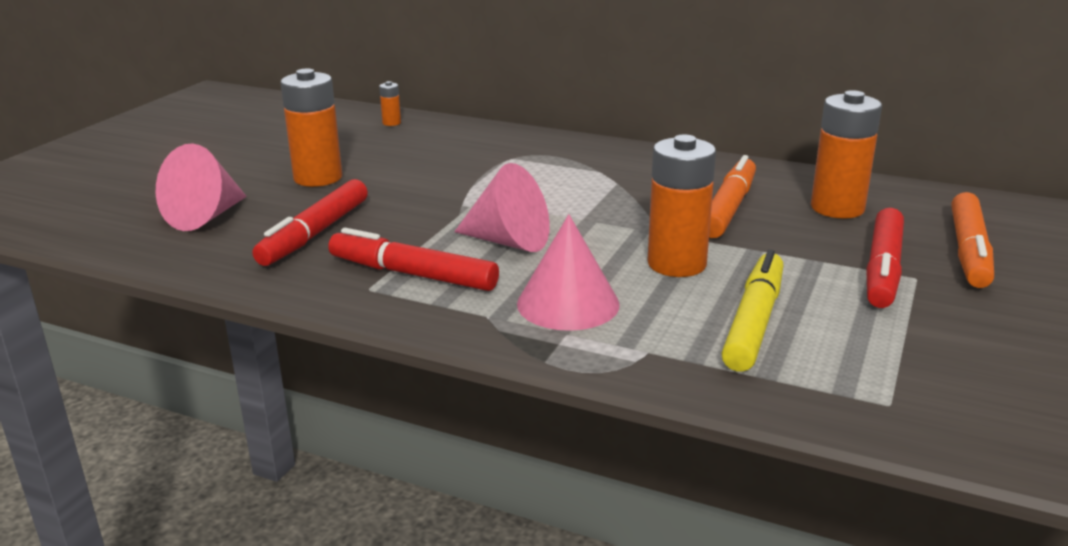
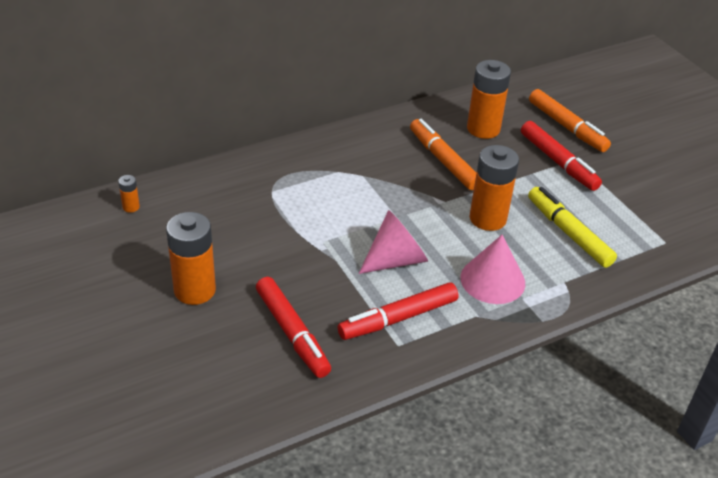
camera: 55 degrees left, 15 degrees up
pink cone [156,143,247,231] -> none

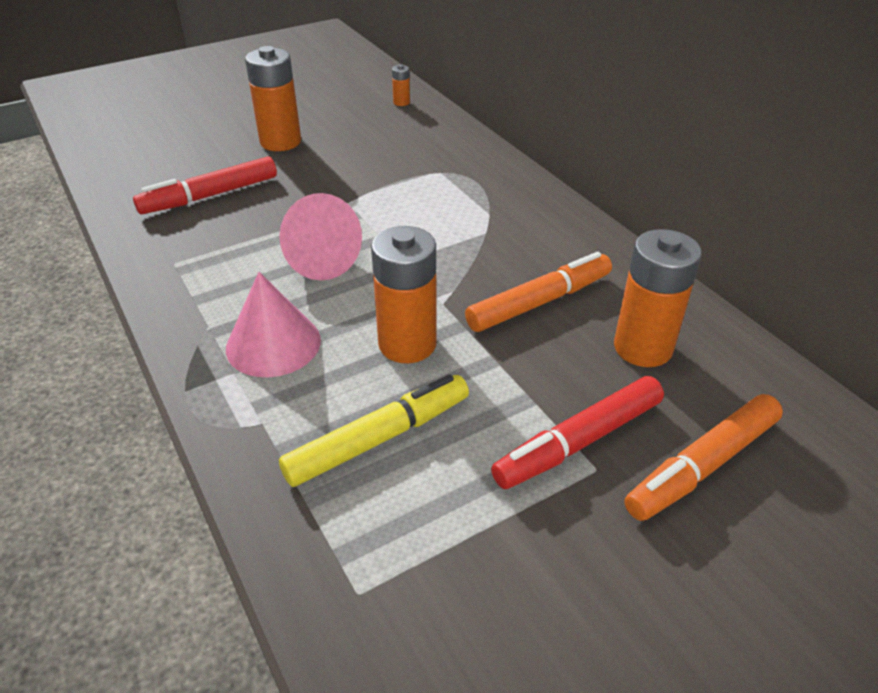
camera: 90 degrees right, 0 degrees up
red marker [338,282,458,340] -> none

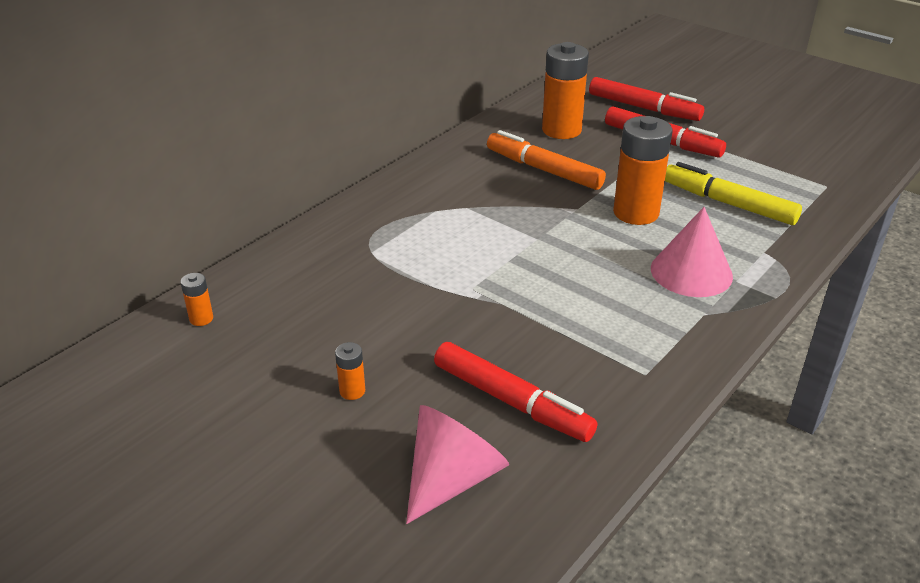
camera: 110 degrees left, 5 degrees down
orange battery [245,46,301,151] -> orange battery [335,342,365,400], size x0.44
pink cone [279,193,362,280] -> pink cone moved to [406,405,509,524]
orange marker [625,394,783,521] -> red marker [589,77,704,121]

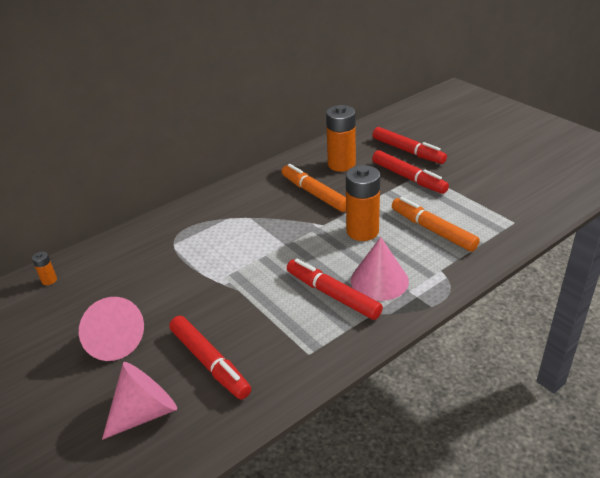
camera: 15 degrees right, 0 degrees up
orange battery [335,342,365,400] -> pink cone [79,297,144,361]
yellow marker [665,162,802,225] -> orange marker [392,197,480,252]
none -> red marker [287,259,383,320]

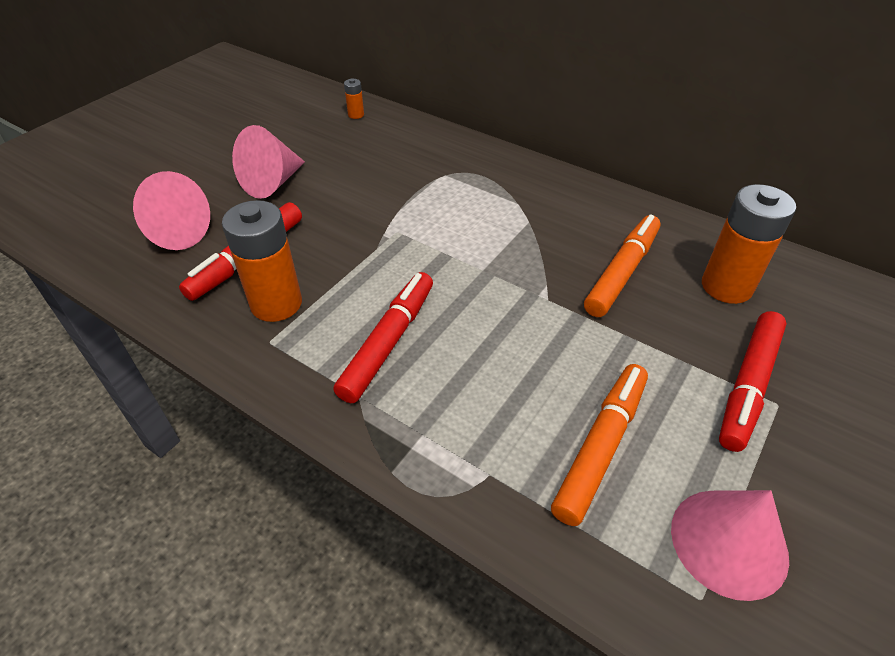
camera: 70 degrees right, 10 degrees up
orange battery [346,165,380,241] -> orange battery moved to [222,200,302,322]
pink cone [351,237,409,301] -> pink cone moved to [671,490,789,601]
red marker [373,127,447,164] -> none

